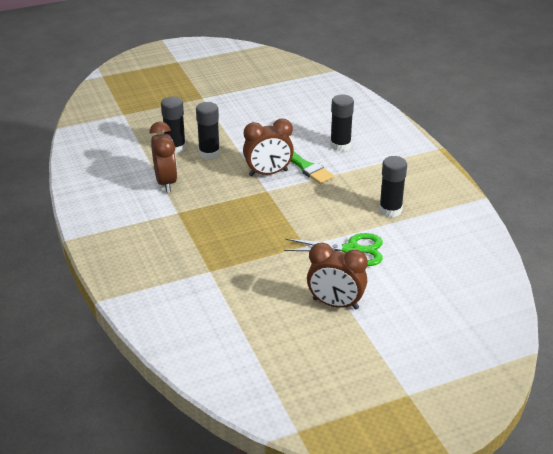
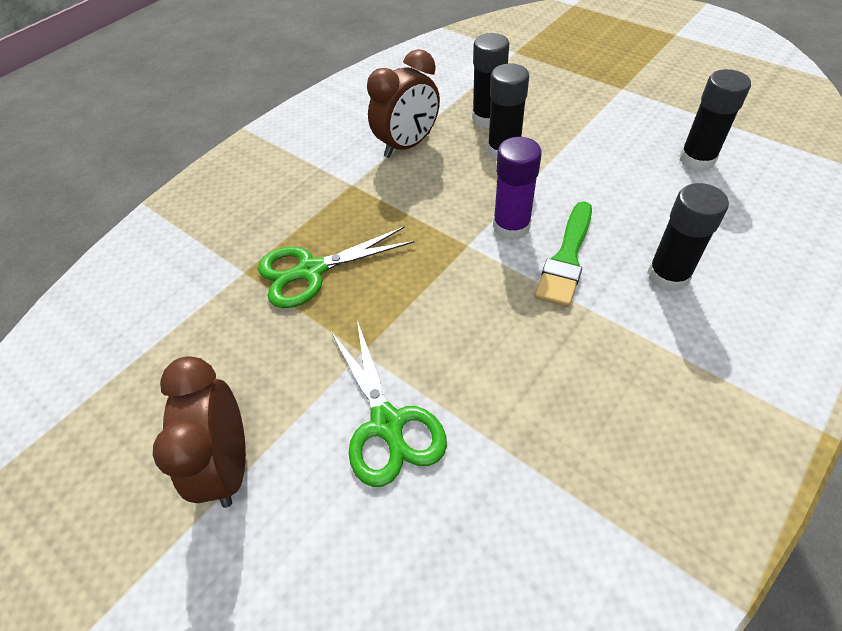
camera: 65 degrees right, 15 degrees up
brown clock [243,119,294,176] -> purple glue stick [493,137,542,241]
black glue stick [379,156,407,217] -> black glue stick moved to [680,69,751,171]
none -> green scissors [258,226,415,308]

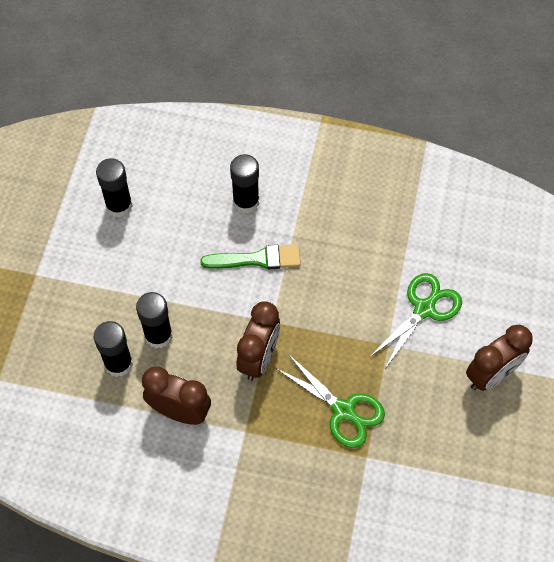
camera: 120 degrees left, 10 degrees up
purple glue stick [493,137,542,241] -> none
none -> brown clock [237,302,280,381]

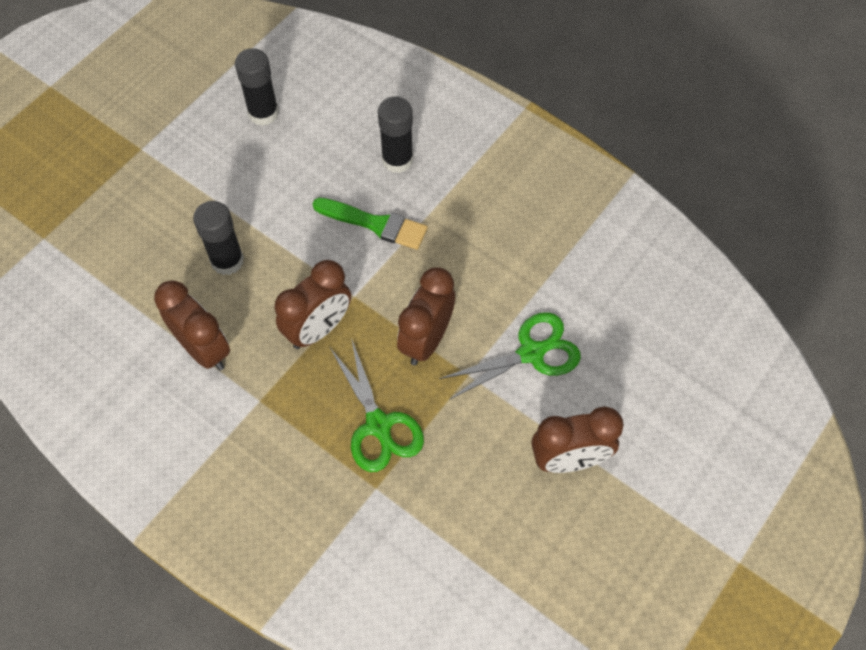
camera: 25 degrees right, 0 degrees up
black glue stick [94,321,133,377] -> none
none -> brown clock [397,267,455,365]

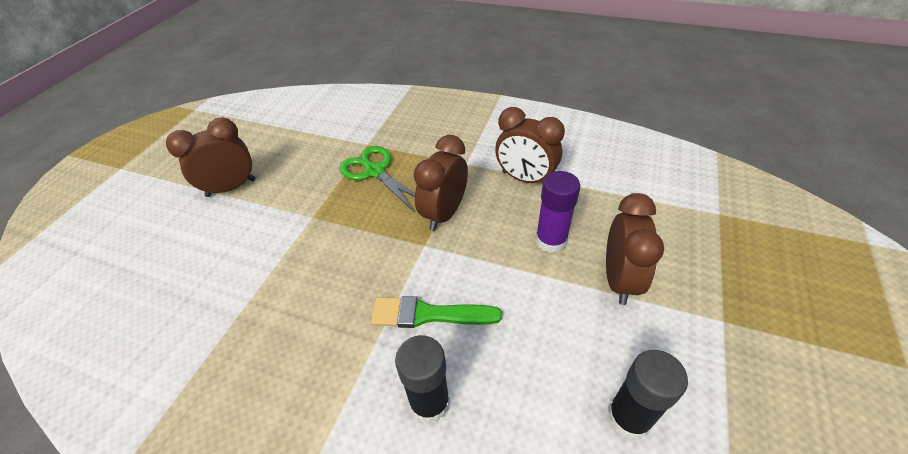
camera: 165 degrees right, 15 degrees down
black glue stick [193,201,244,275] -> purple glue stick [536,171,581,253]
brown clock [397,267,455,365] -> brown clock moved to [606,193,664,305]
green scissors [439,312,581,400] -> none

